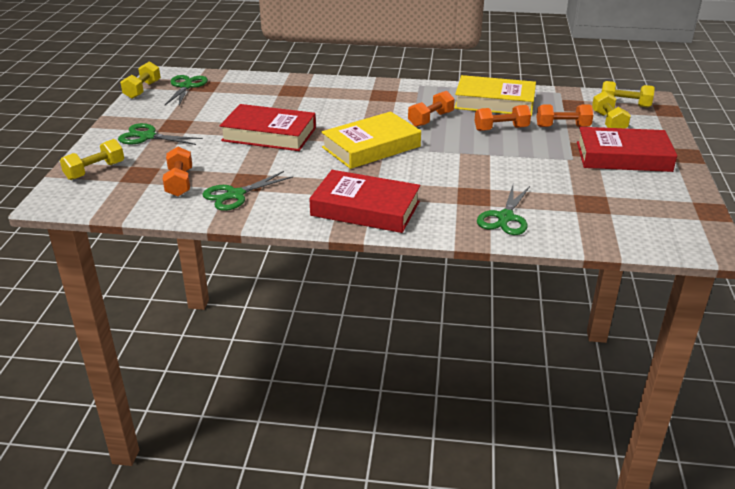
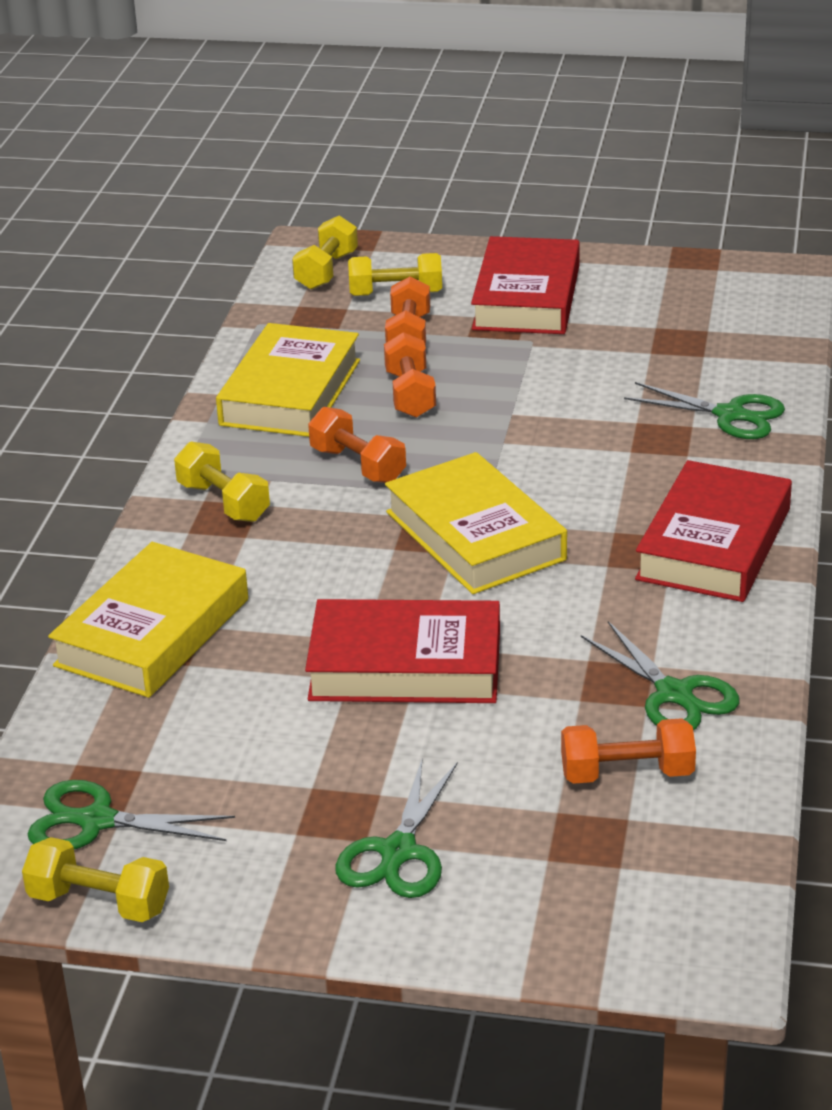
camera: 85 degrees left, 0 degrees up
yellow dumbbell [60,139,124,180] -> yellow dumbbell moved to [174,441,270,522]
red book [220,104,316,151] -> red book turned 75 degrees clockwise [305,599,500,703]
none -> yellow book [48,542,248,698]

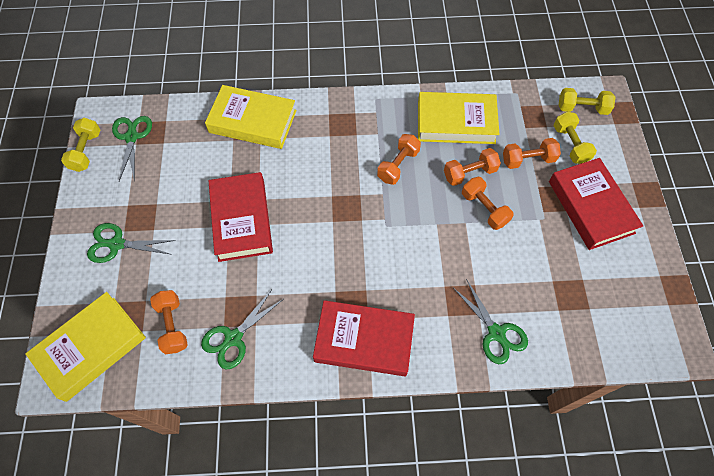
camera: 75 degrees right, 30 degrees up
yellow dumbbell [174,441,270,522] -> none
yellow book [385,452,567,594] -> yellow book moved to [25,292,146,402]
red book [471,236,580,334] -> red book turned 75 degrees clockwise [549,158,644,250]
green scissors [624,382,785,439] -> green scissors turned 45 degrees counterclockwise [453,279,528,364]
none -> orange dumbbell [462,177,513,230]

